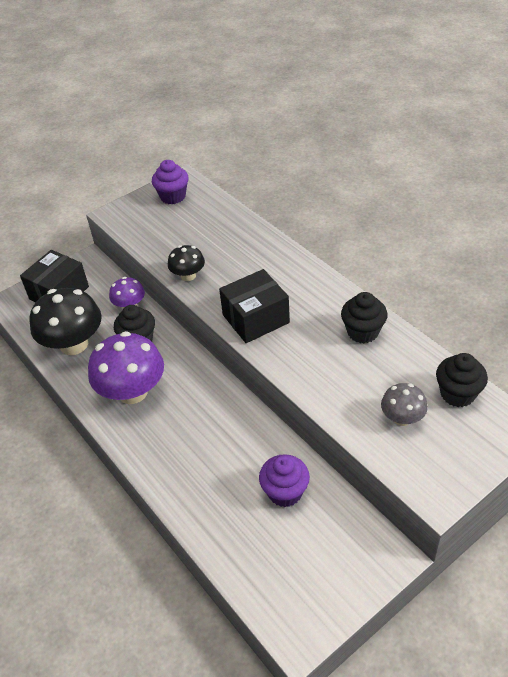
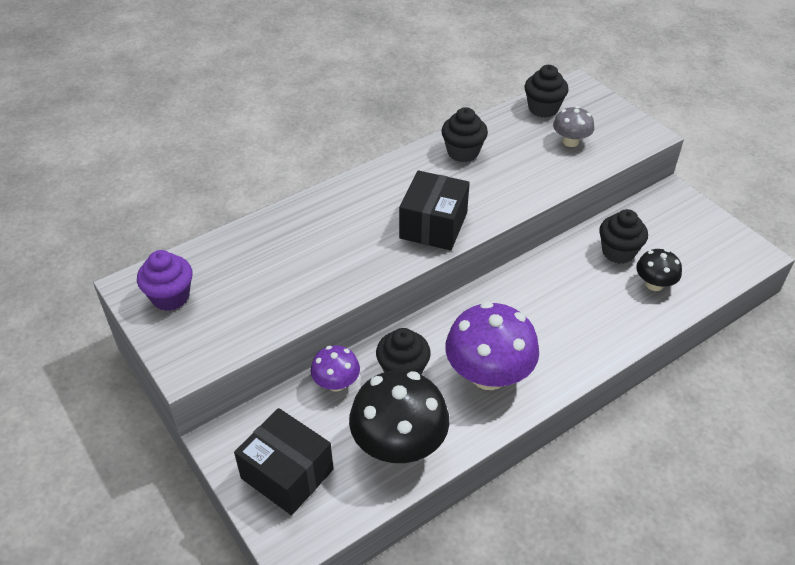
camera: 90 degrees left, 0 degrees up
black mushroom [168,245,205,281] -> black mushroom moved to [636,249,682,291]
black box [219,269,290,343] -> black box turned 45 degrees clockwise [399,170,470,251]
purple cupcake [259,454,310,507] -> black cupcake [599,209,648,264]

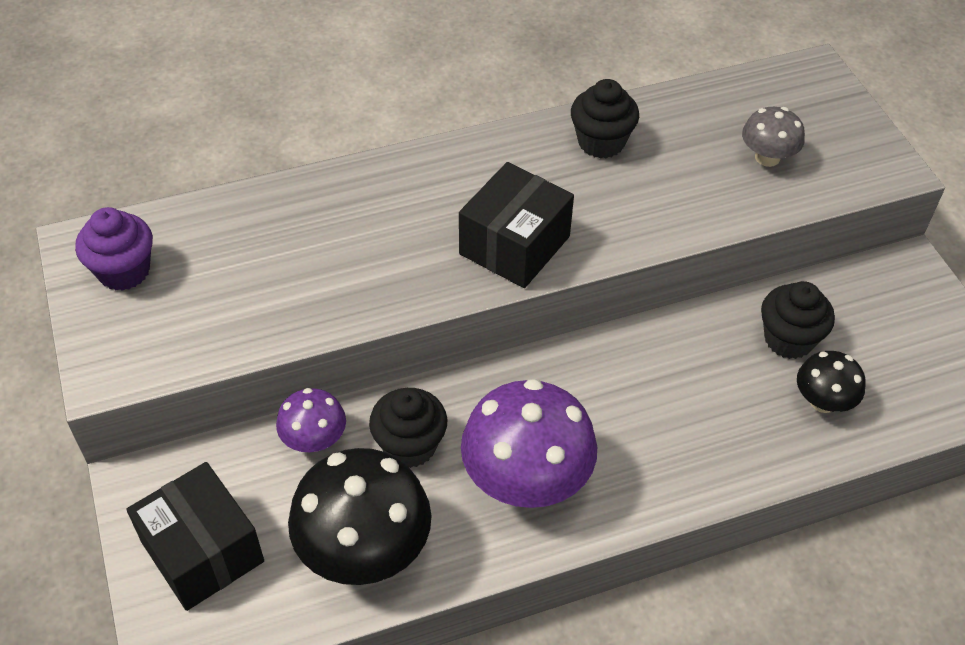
camera: 15 degrees right, 5 degrees up
black cupcake [525,65,569,118] -> none

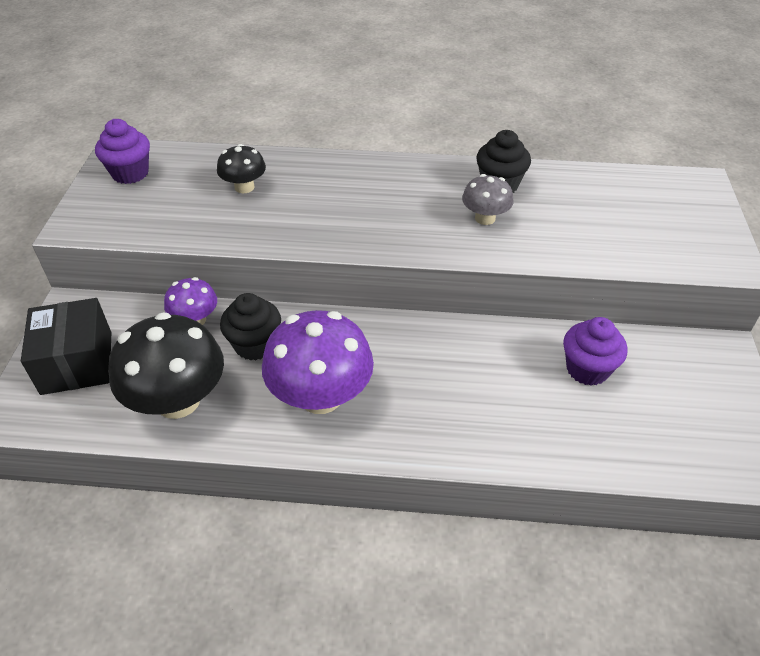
camera: 25 degrees right, 5 degrees down
black box [459,162,574,288] -> none
grey mushroom [742,107,805,167] -> grey mushroom moved to [462,174,513,225]
black cupcake [761,281,835,359] -> purple cupcake [563,317,627,386]
black mushroom [797,351,866,413] -> black mushroom moved to [217,144,266,193]

